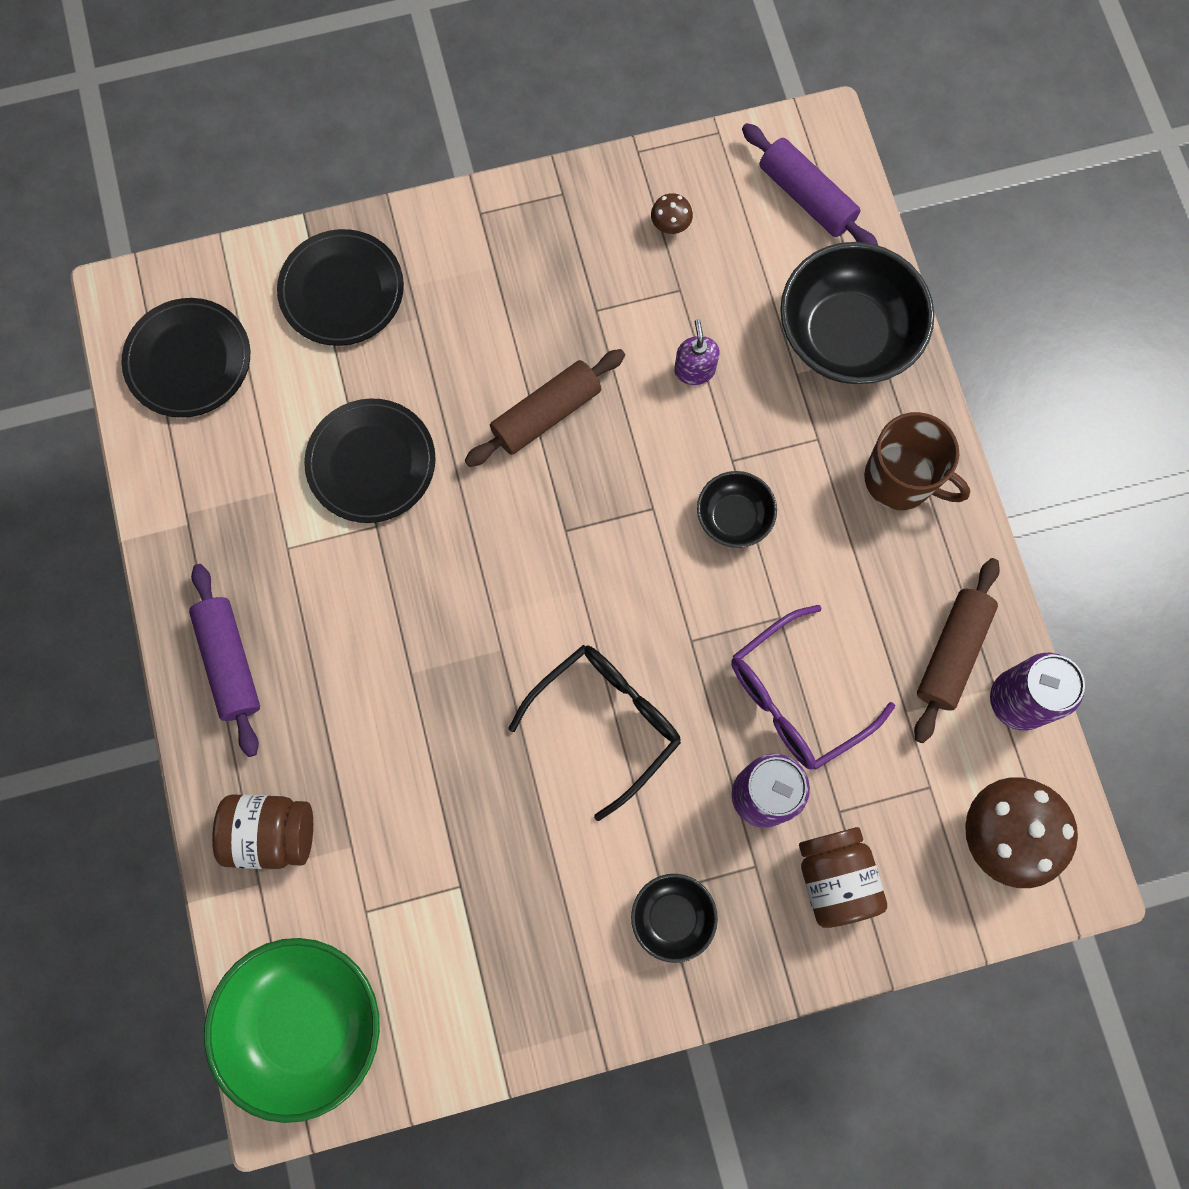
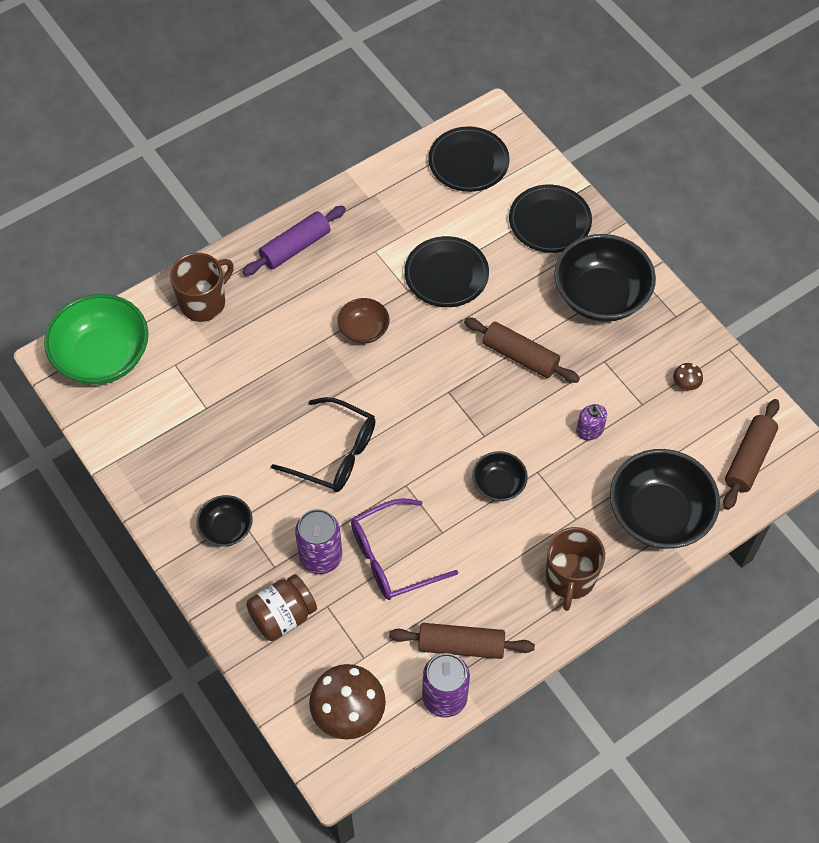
camera: 70 degrees right, 15 degrees down
brown jar [212,794,313,869] -> brown mug [170,253,234,322]
purple soap dispenser [674,319,720,385] -> purple soap dispenser turned 90 degrees clockwise [576,404,607,440]
purple glasses [731,605,895,770] -> purple glasses turned 60 degrees counterclockwise [351,498,458,600]
purple rolling pin [742,123,878,245] -> brown rolling pin [723,399,779,510]
none -> brown bowl [337,298,389,344]
none -> black bowl [554,234,656,322]

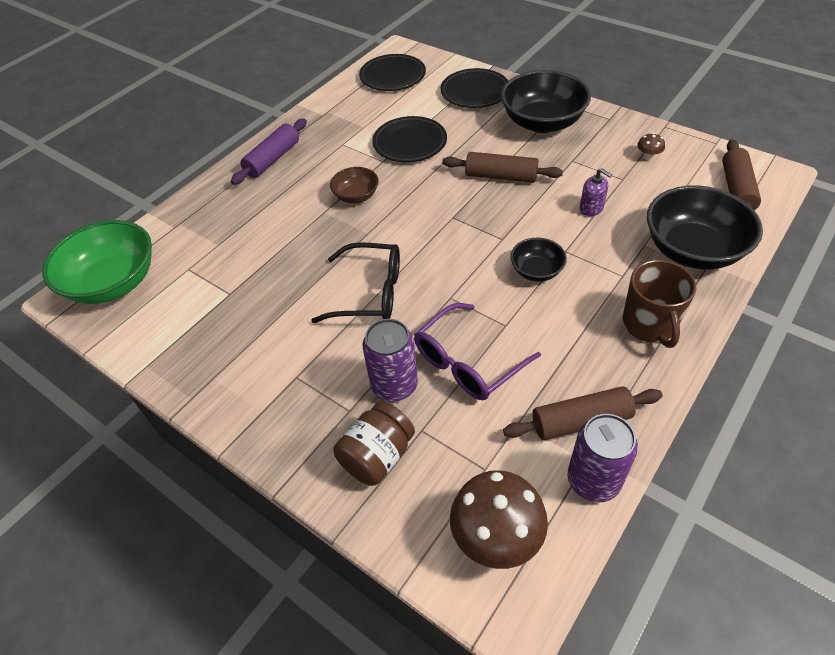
camera: 15 degrees left, 10 degrees down
brown mug [170,253,234,322] -> none
black bowl [196,495,253,547] -> none

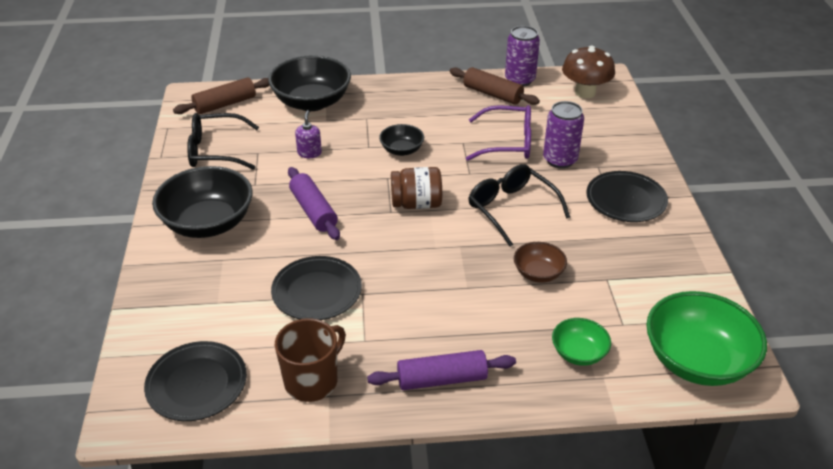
camera: 135 degrees left, 10 degrees down
brown bowl [330,167,379,203] -> brown bowl moved to [514,242,567,283]
brown jar [334,401,415,486] -> brown jar moved to [391,167,442,209]
black plate [440,68,508,108] -> black plate moved to [586,171,668,222]
brown rolling pin [442,152,563,183] -> purple rolling pin [288,167,340,240]
brown mug [623,260,697,348] -> brown mug moved to [275,318,346,402]
brown mushroom [637,133,665,160] -> black glasses [187,113,259,170]
none -> green bowl [552,318,611,366]

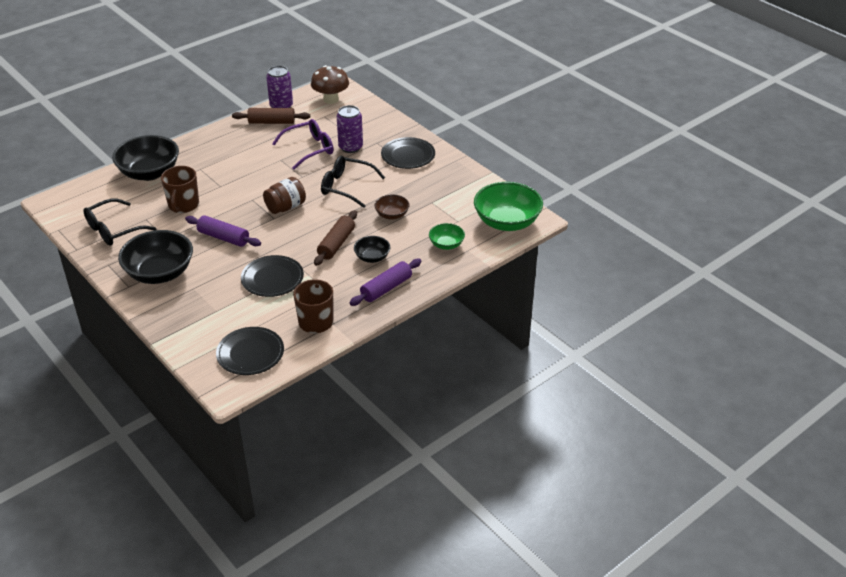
camera: 35 degrees left, 0 degrees up
brown rolling pin [173,77,269,114] -> brown rolling pin moved to [314,210,357,266]
purple soap dispenser [295,110,322,158] -> brown mug [161,166,199,213]
black bowl [379,124,424,156] -> black bowl moved to [354,236,390,263]

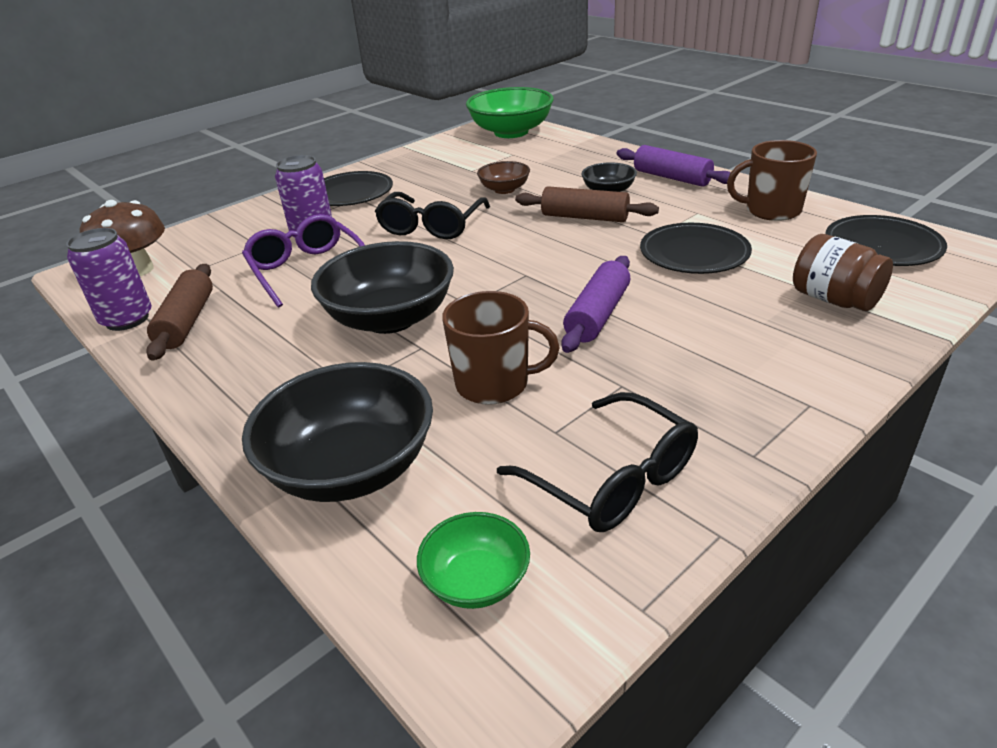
camera: 90 degrees left, 5 degrees down
black bowl [118,230,193,284] -> black bowl moved to [311,241,454,334]
brown jar [263,177,306,214] -> brown jar moved to [793,234,893,311]
green bowl [429,223,465,250] -> green bowl moved to [417,512,530,609]

